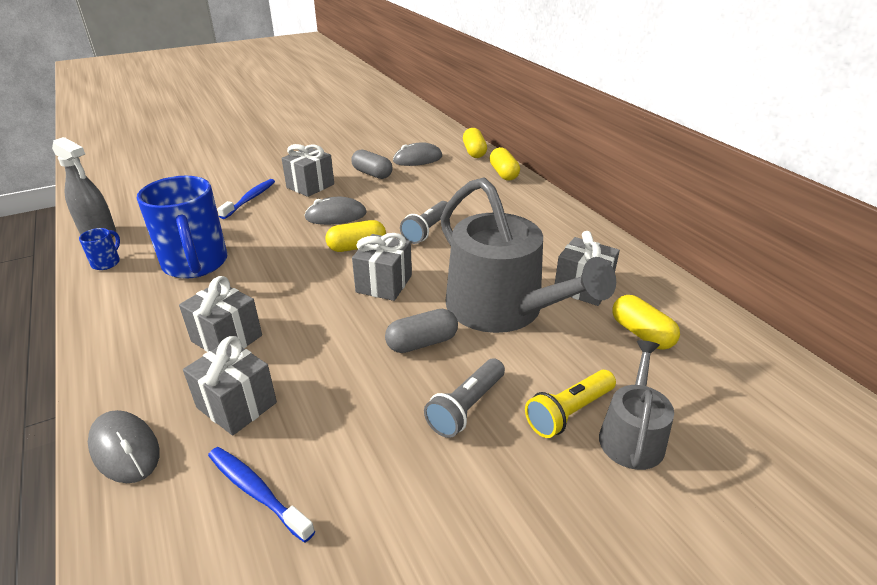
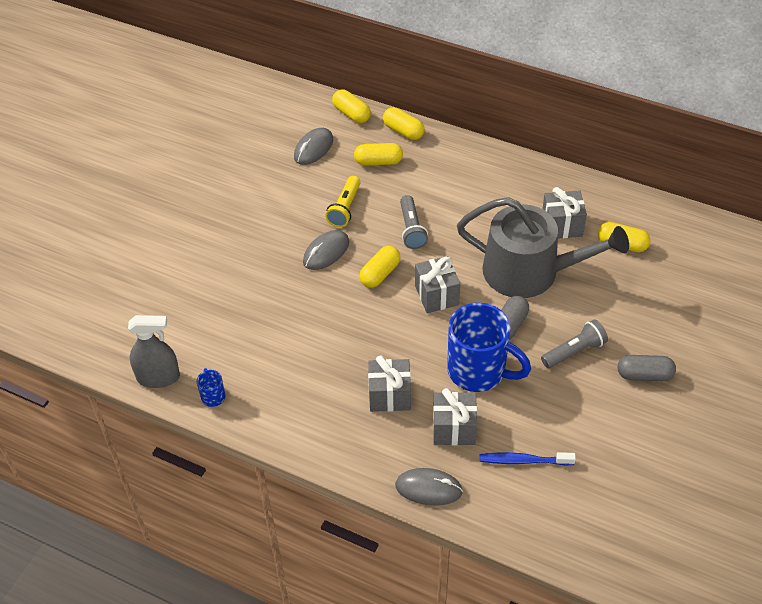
camera: 35 degrees left, 15 degrees up
blue mug [137,176,227,279] -> blue mug moved to [447,303,531,392]
blue toothbrush [217,179,275,219] -> none
grey gift [282,144,334,197] -> none
grey capsule [351,149,392,179] -> grey capsule moved to [618,355,676,381]
grey flashlight [424,359,505,438] -> grey flashlight turned 120 degrees counterclockwise [541,319,608,368]
yellow flashlight [525,370,616,438] -> yellow flashlight moved to [325,176,360,227]
grey watering can [599,340,674,470] -> none
none -> yellow capsule [354,143,403,166]

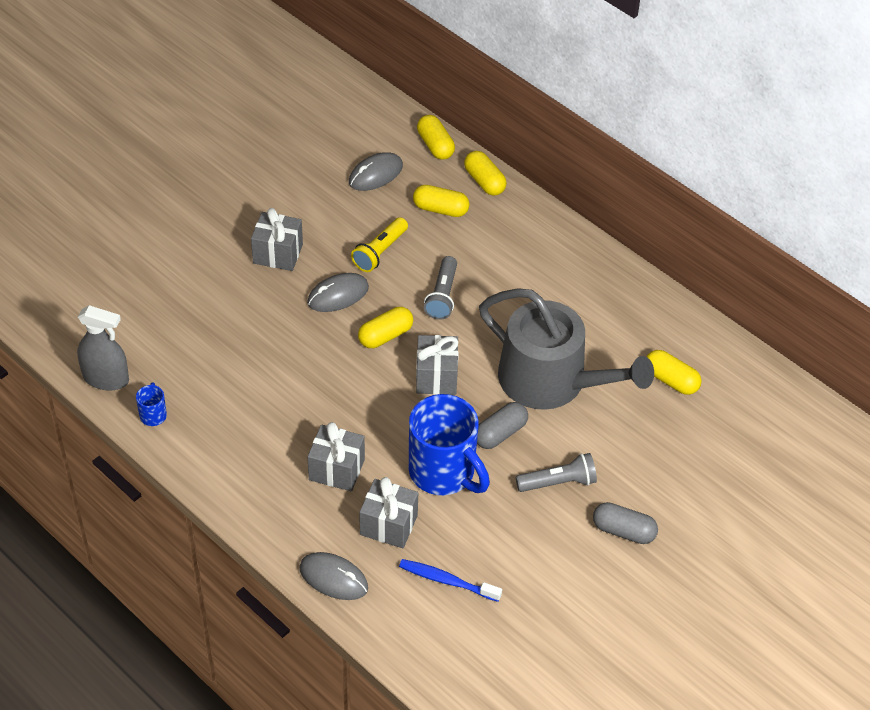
camera: 15 degrees right, 0 degrees up
grey gift [543,187,587,238] -> grey gift moved to [251,208,303,271]

